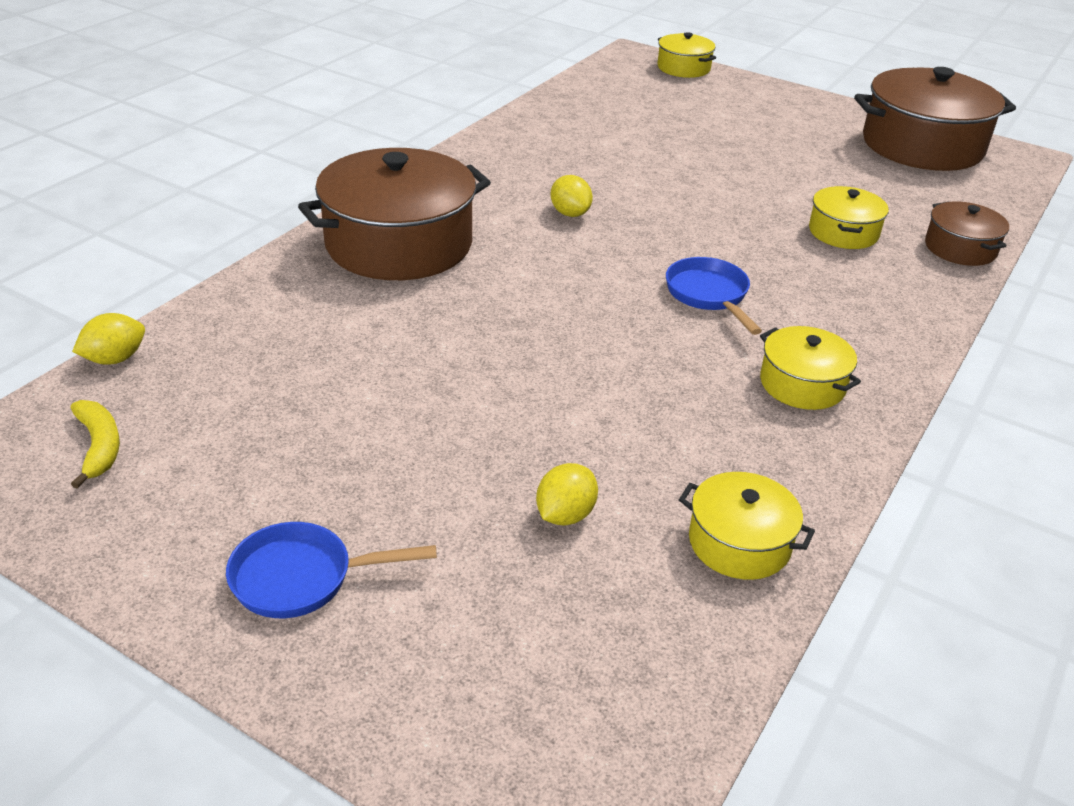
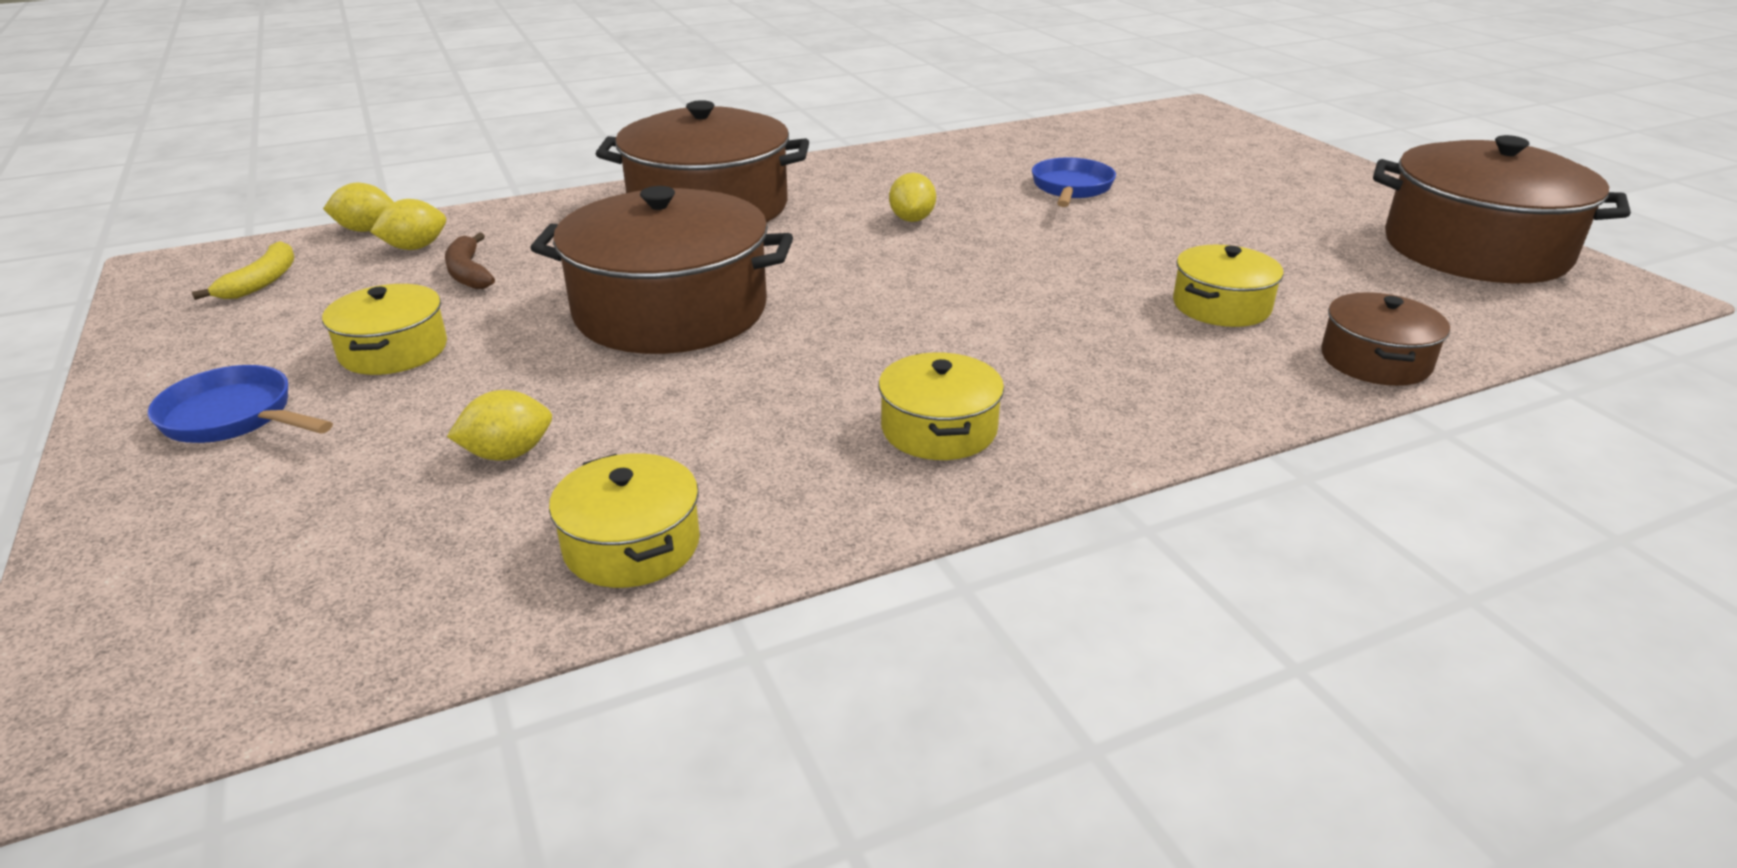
camera: 35 degrees right, 5 degrees down
yellow pot [657,32,716,78] -> yellow pot moved to [322,284,447,375]
blue pan [666,257,762,335] -> blue pan moved to [1032,158,1116,207]
none -> yellow lemon [370,199,446,250]
none -> brown banana [445,233,495,289]
none -> brown pot [530,186,793,354]

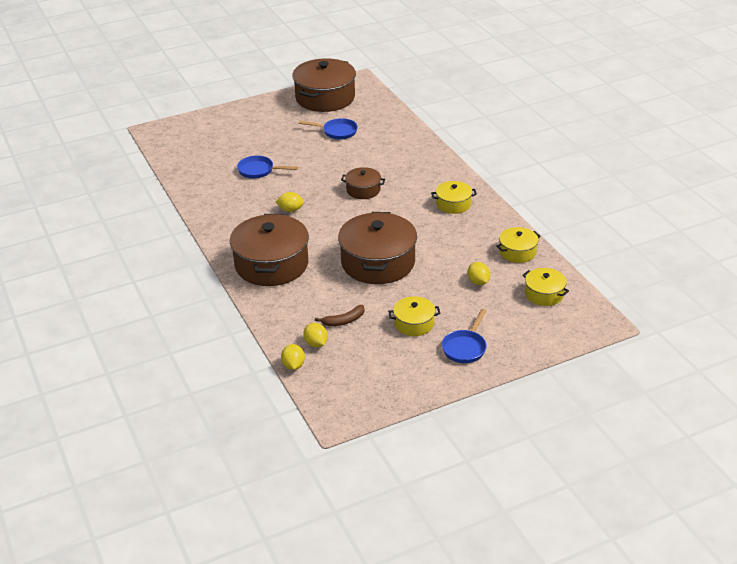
camera: 90 degrees left, 5 degrees up
yellow banana [192,241,294,300] -> none
yellow pot [1173,245,1284,327] -> yellow pot moved to [522,268,569,306]
brown pot [1321,292,1450,386] -> brown pot moved to [341,167,385,199]
none -> blue pan [299,118,358,140]

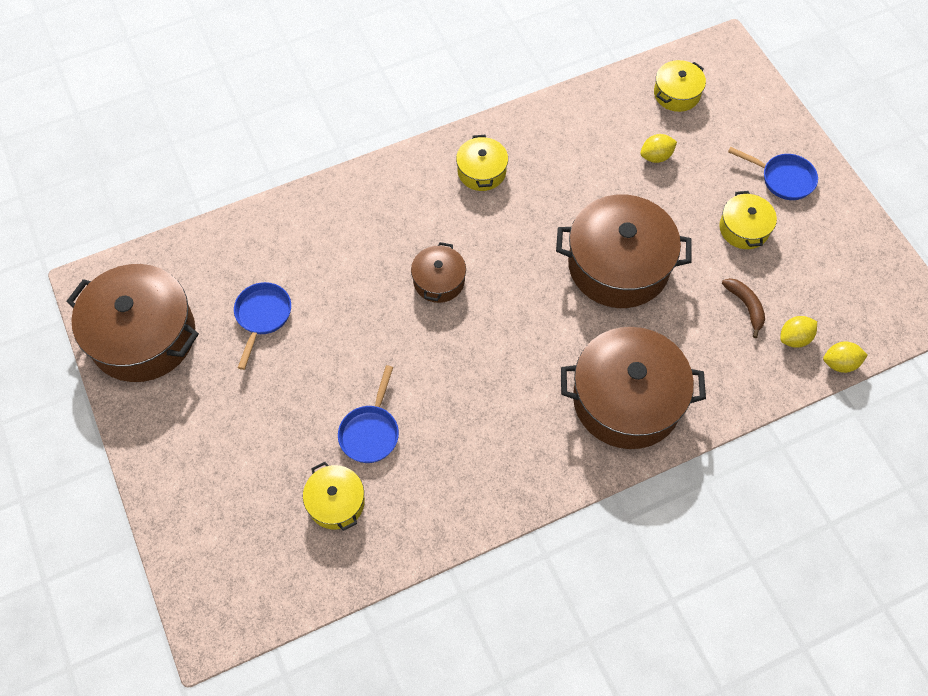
camera: 90 degrees left, 25 degrees up
yellow lemon [275,192,304,212] -> none
yellow pot [496,227,541,263] -> yellow pot moved to [303,462,365,531]

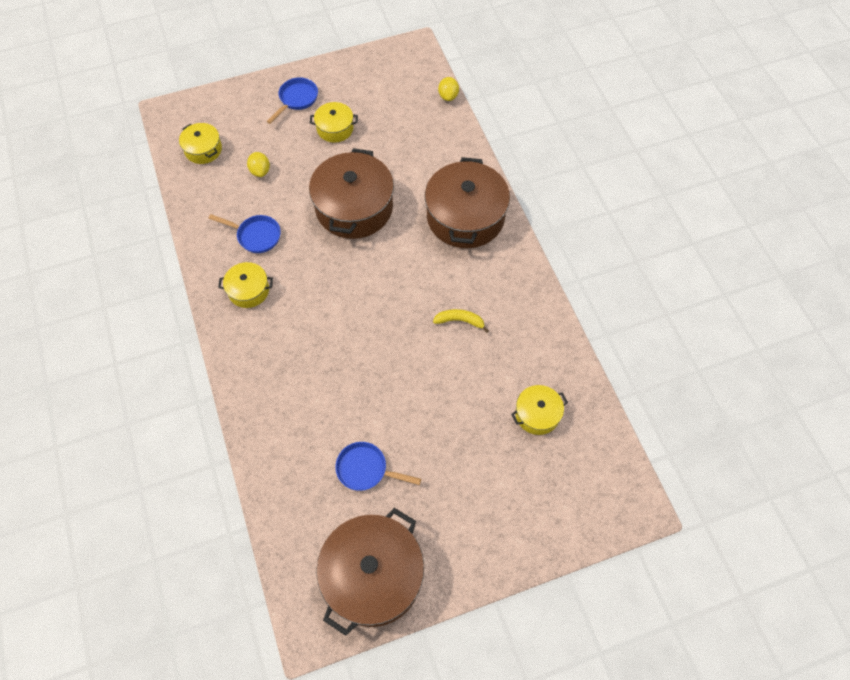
camera: 85 degrees left, 0 degrees up
blue pan [338,365,399,463] -> blue pan moved to [208,214,281,253]
brown pot [411,242,466,303] -> none
brown banana [722,278,765,338] -> none
yellow lemon [780,316,817,348] -> none
none -> yellow banana [433,309,489,333]

